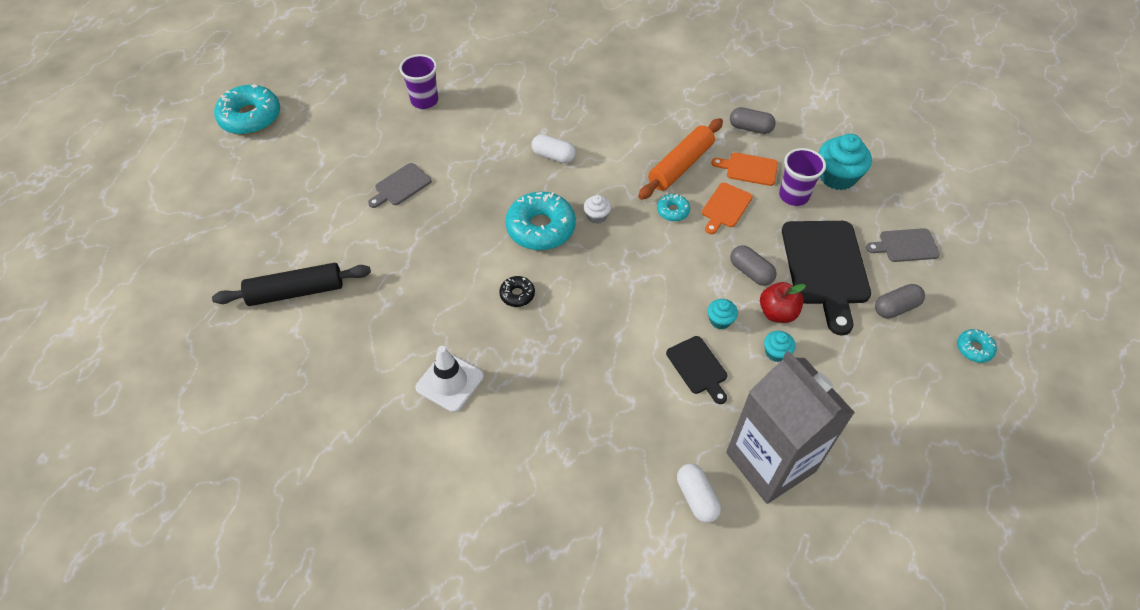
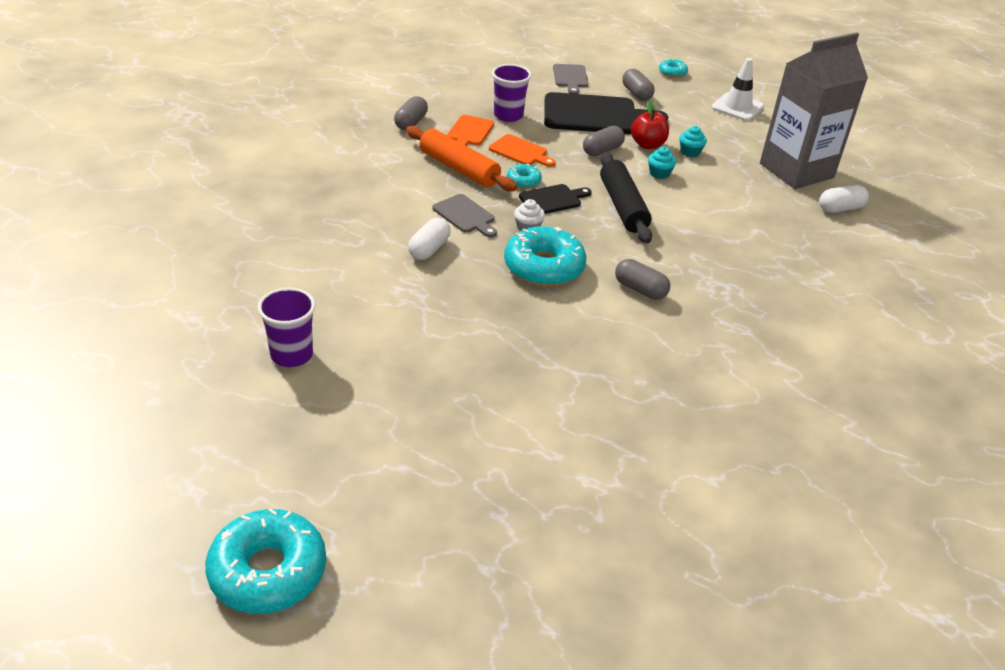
camera: 90 degrees left, 15 degrees down
black rolling pin [212,263,371,306] -> black rolling pin moved to [600,152,652,244]
grey cutting board [368,163,432,208] -> grey cutting board moved to [432,194,497,237]
white traffic cone [416,346,484,412] -> white traffic cone moved to [711,58,764,121]
black donut [499,276,535,307] -> grey capsule [615,259,670,300]
black cutting board [666,336,727,404] -> black cutting board moved to [519,184,592,214]
turquoise cupcake [819,134,872,190] -> none

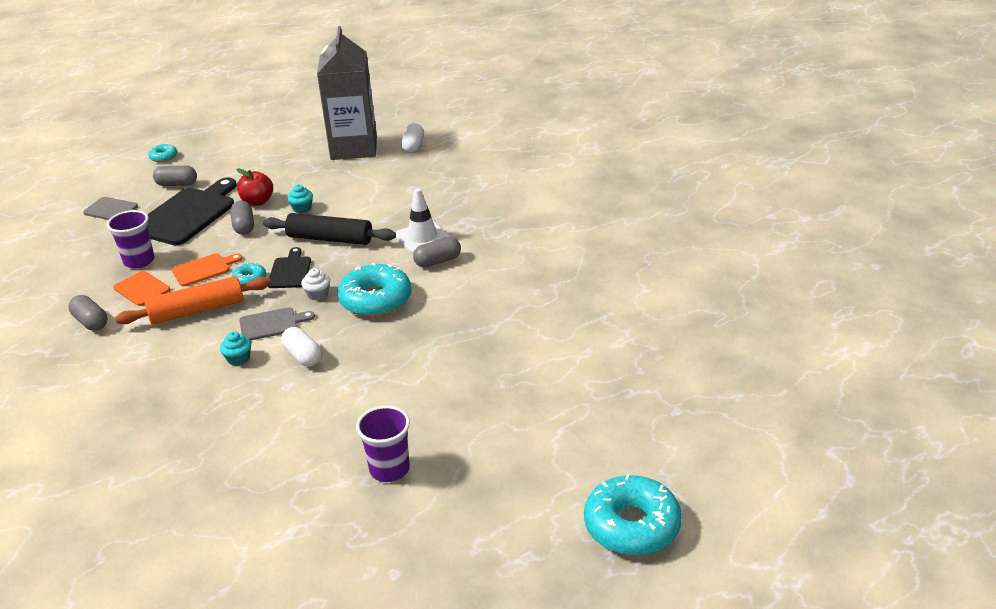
camera: 60 degrees left, 5 degrees down
turquoise cupcake [679,126,707,157] -> turquoise cupcake moved to [220,331,251,366]
white traffic cone [711,58,764,121] -> white traffic cone moved to [395,188,450,254]

